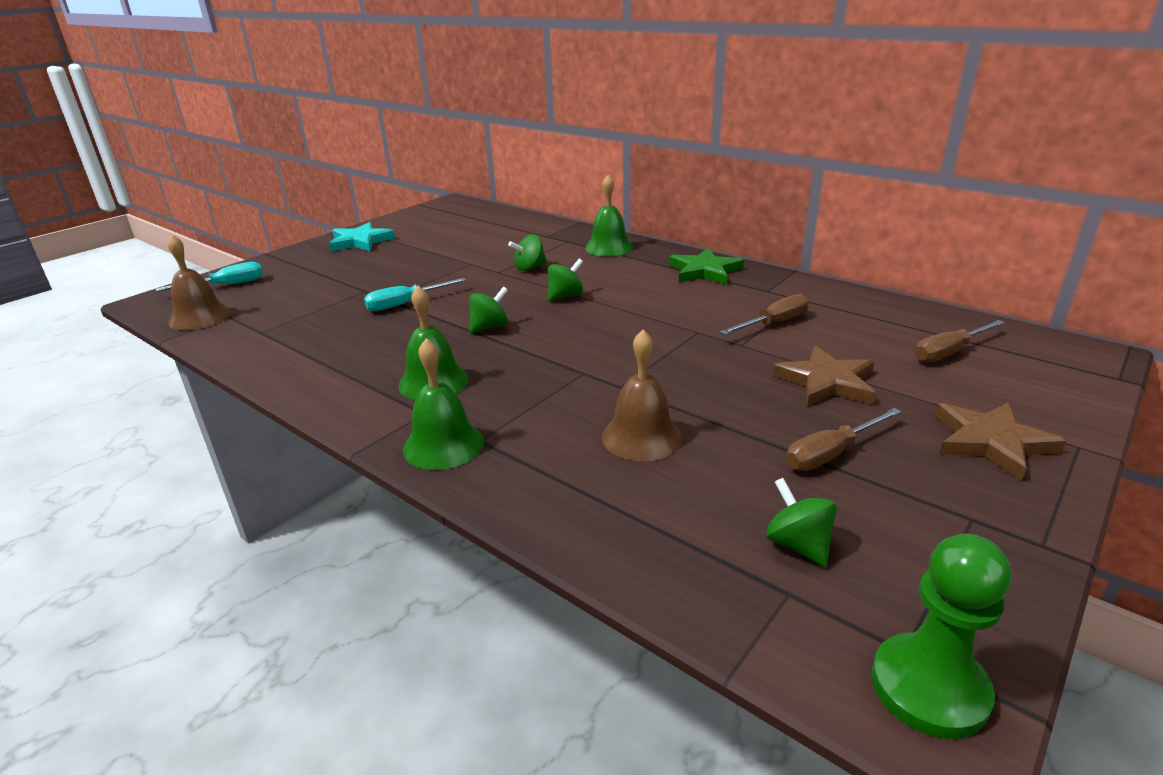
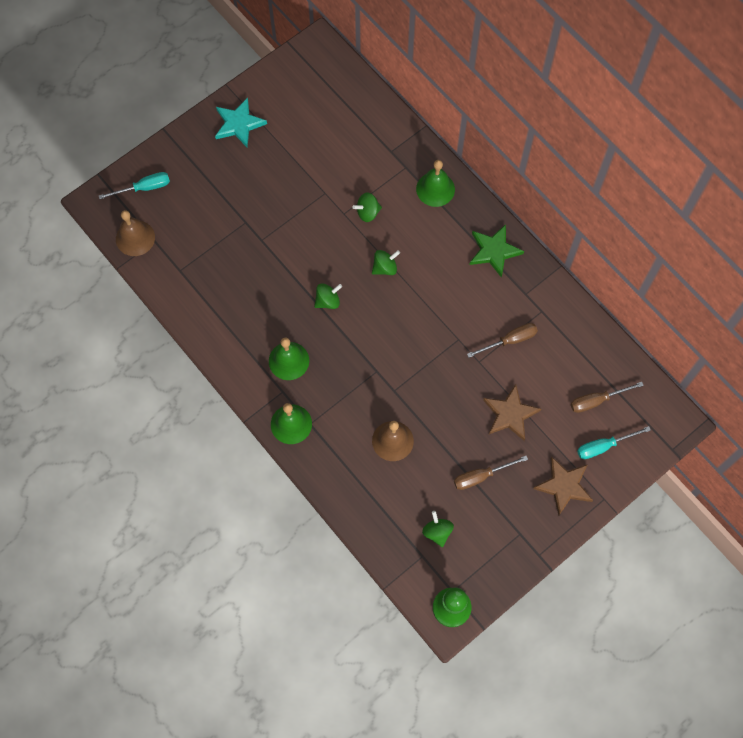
camera: 10 degrees right, 40 degrees up
turquoise screwdriver [364,278,466,311] -> turquoise screwdriver moved to [577,426,651,459]

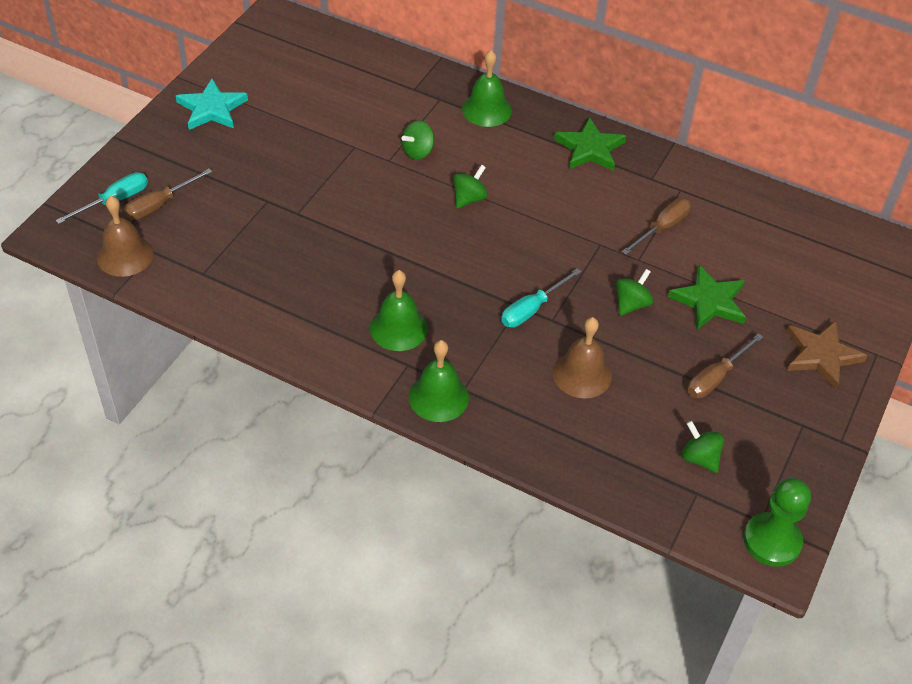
camera: 25 degrees left, 20 degrees down
green spinning top [314,283,342,309] -> green spinning top moved to [616,269,653,316]
brown star [483,384,541,441] -> green star [668,264,746,330]
brown screwdriver [571,382,644,413] -> brown screwdriver moved to [124,168,213,220]
turquoise screwdriver [577,426,651,459] -> turquoise screwdriver moved to [501,268,582,328]

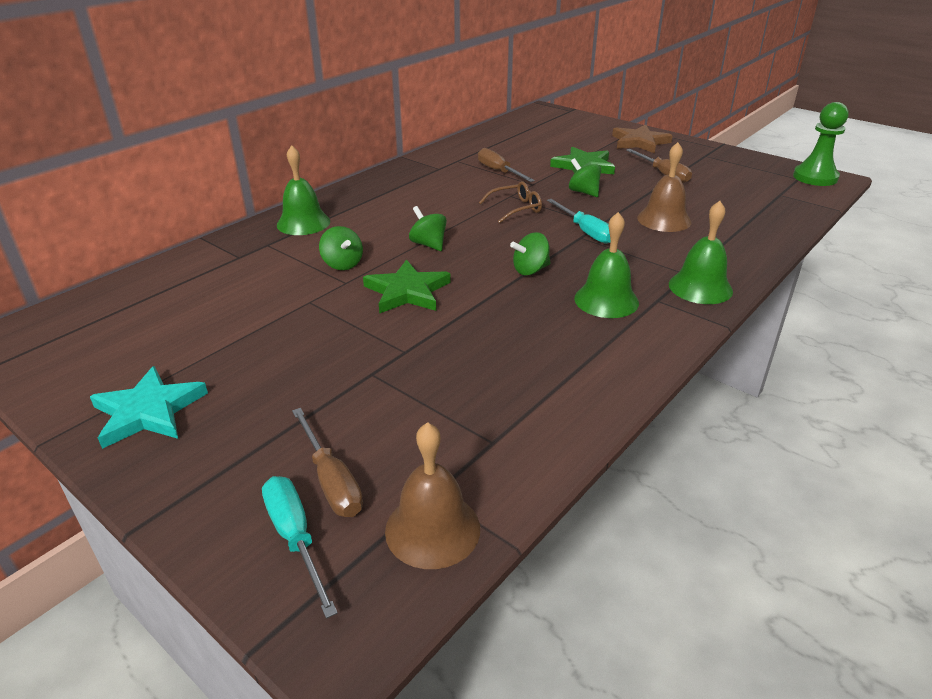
camera: 75 degrees left, 15 degrees down
green star [554,117,626,171] -> green star moved to [363,259,451,314]
green spinning top [681,421,724,473] -> green spinning top moved to [510,232,551,275]
none -> brown glasses [479,181,542,223]

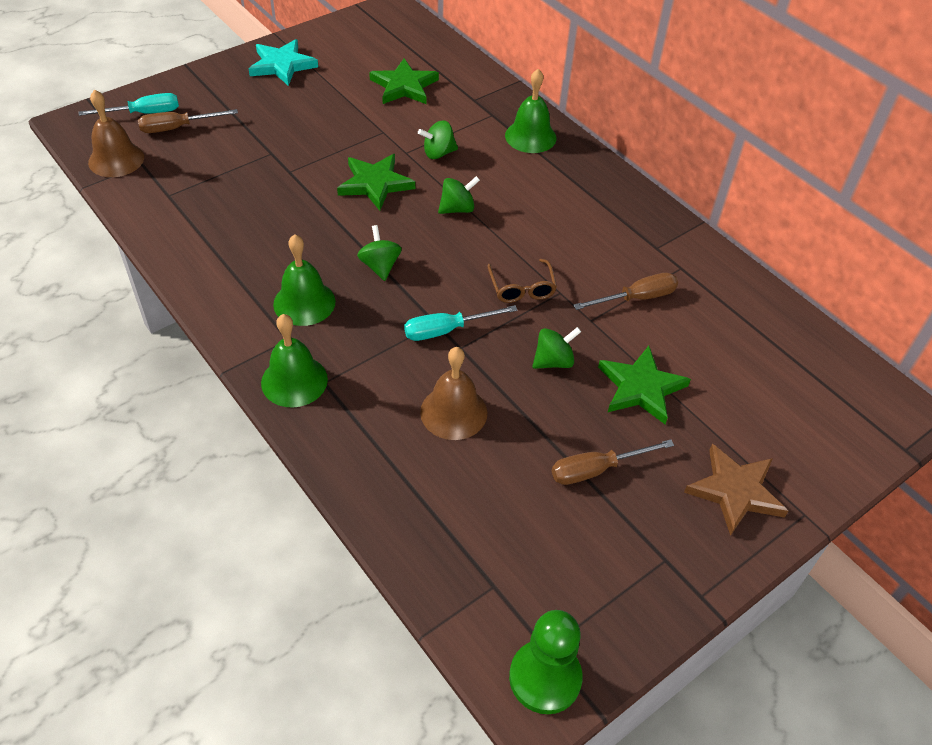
camera: 100 degrees right, 15 degrees up
none -> green star [369,59,439,104]

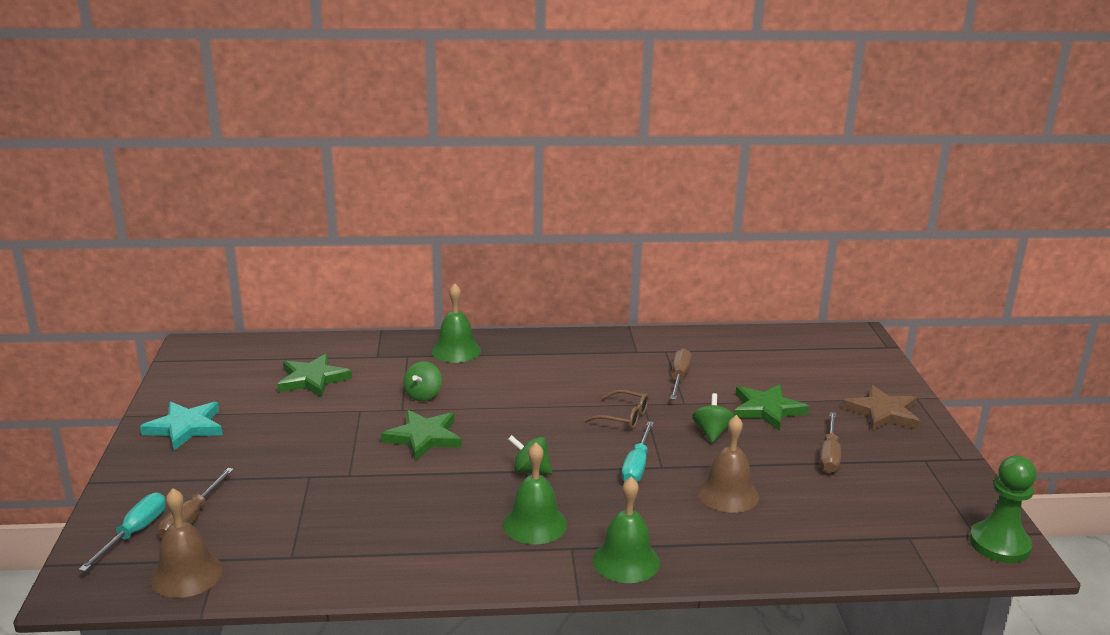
camera: 55 degrees left, 25 degrees down
green spinning top [438,176,480,214] -> none

